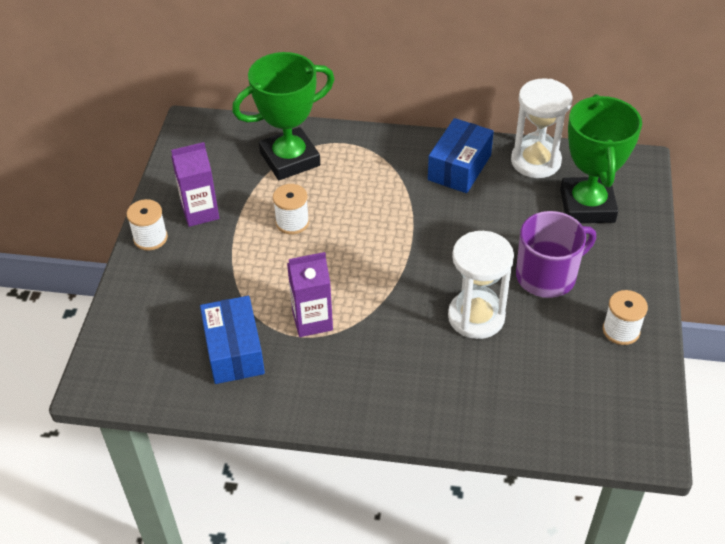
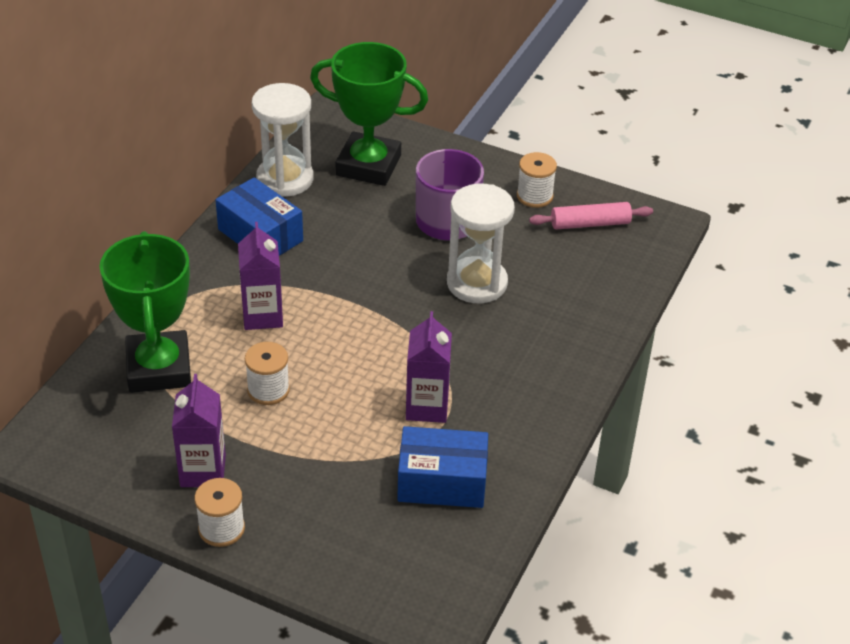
camera: 75 degrees left, 5 degrees down
none -> purple carton [238,222,283,330]
none -> pink rolling pin [529,202,653,229]

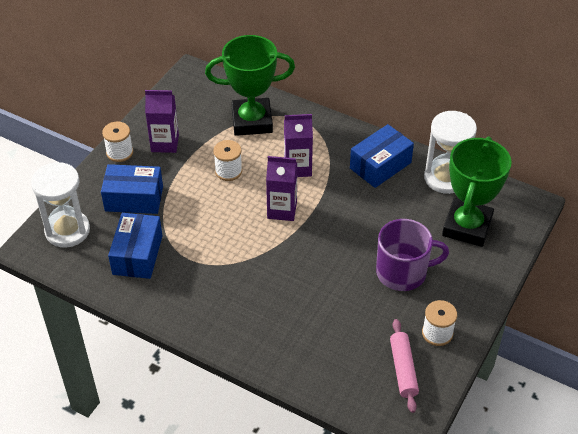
camera: 95 degrees right, 5 degrees up
purple carton [406,311,452,423] -> purple carton moved to [266,156,297,221]
white hourglass [447,184,515,303] -> white hourglass moved to [31,162,90,248]
none -> blue box [101,164,163,214]

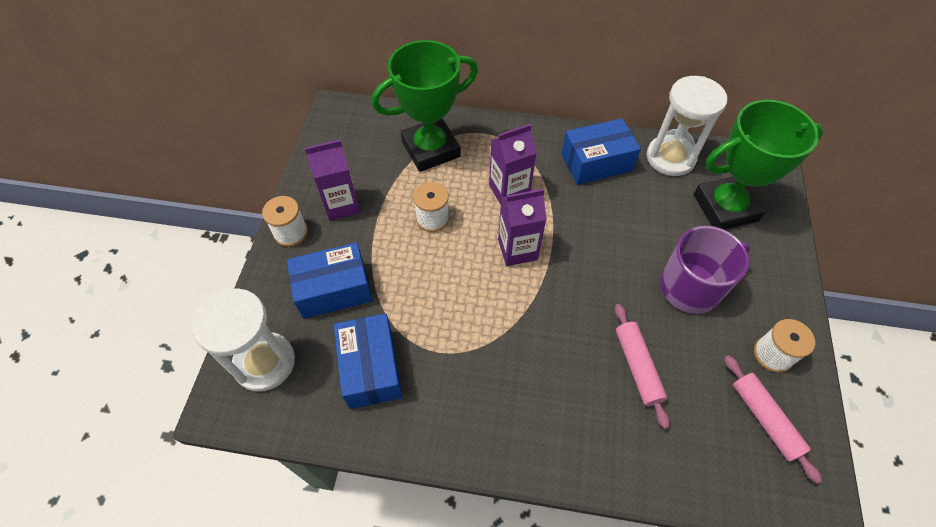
camera: 20 degrees left, 10 degrees up
blue box [350,124,414,188] -> blue box turned 45 degrees clockwise [561,118,641,185]
green trophy [442,136,512,247] -> green trophy turned 75 degrees clockwise [694,100,824,230]
none -> pink rolling pin [615,304,670,429]

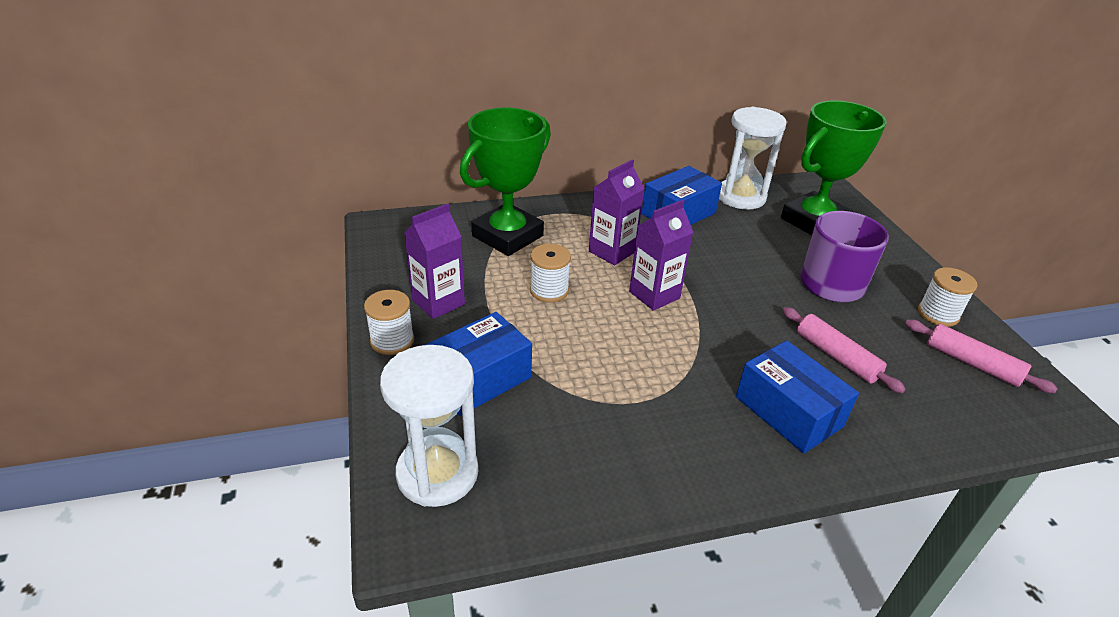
camera: 25 degrees left, 20 degrees down
blue box [334,313,402,409] -> blue box moved to [736,340,859,454]

